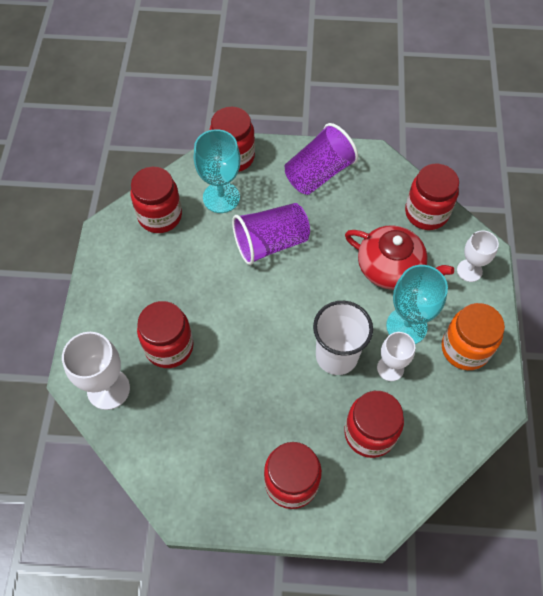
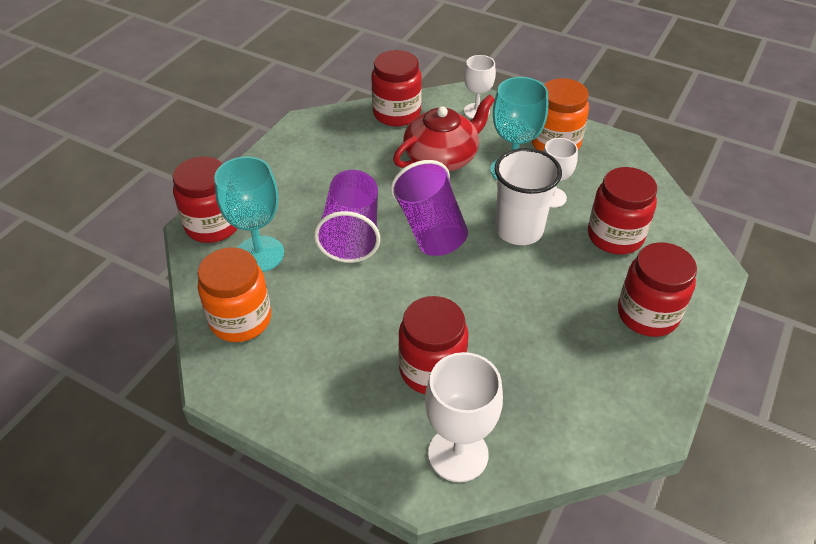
camera: 65 degrees left, 15 degrees down
red jar [131,167,182,233] -> orange jar [197,247,271,342]
purple cup [285,123,358,195] -> purple cup moved to [391,160,468,256]

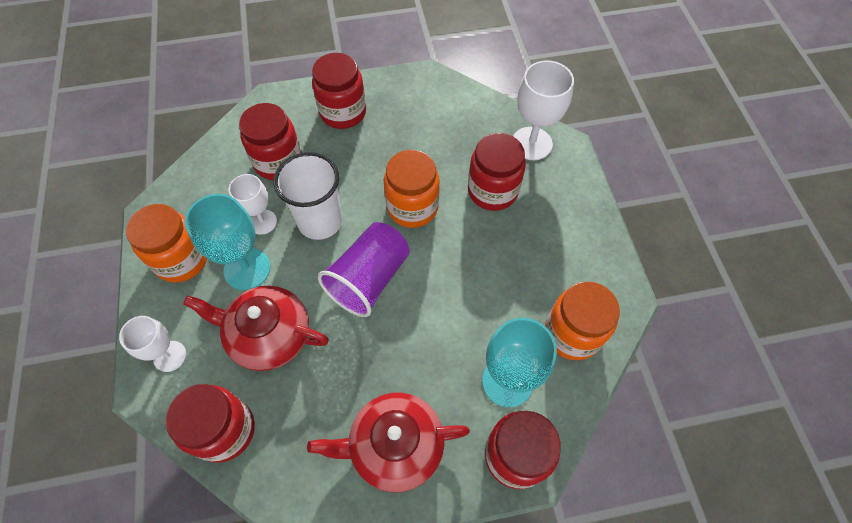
camera: 130 degrees left, 15 degrees up
purple cup [314,170,380,263] -> none
none -> red teapot [307,393,470,492]
none -> orange jar [384,150,440,228]

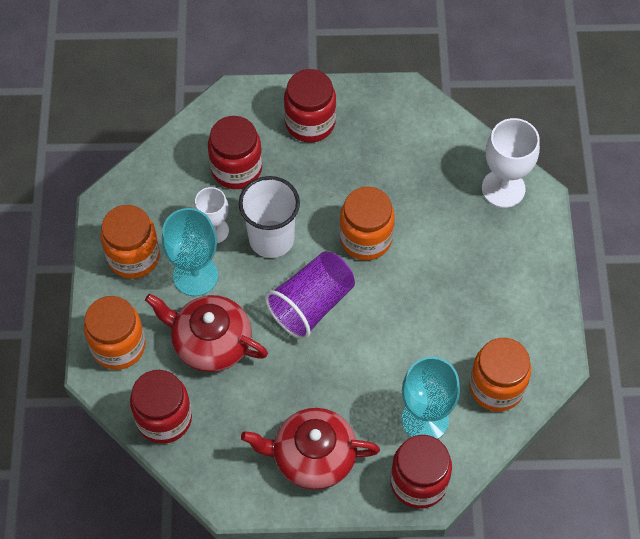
camera: 10 degrees right, 0 degrees up
white goblet [119,316,186,372] -> orange jar [84,296,146,370]
red jar [468,133,526,211] -> none

